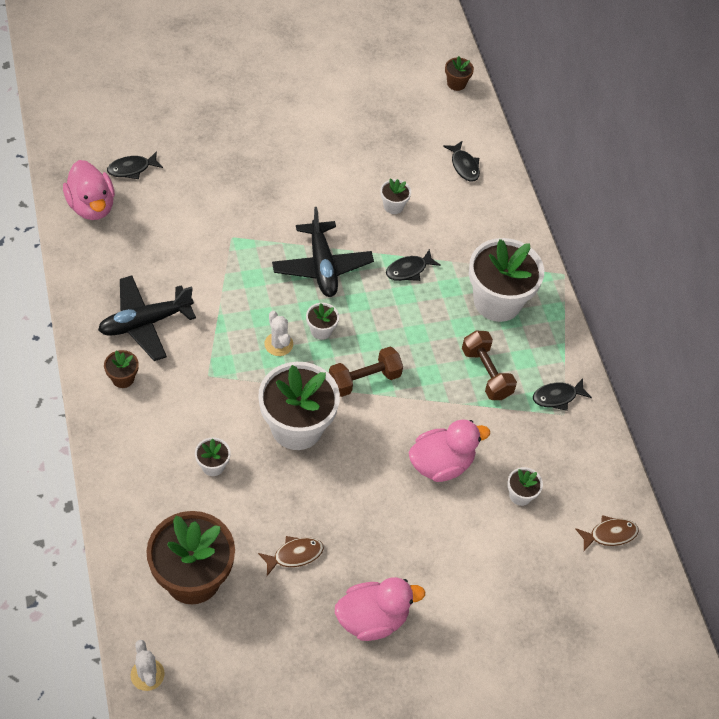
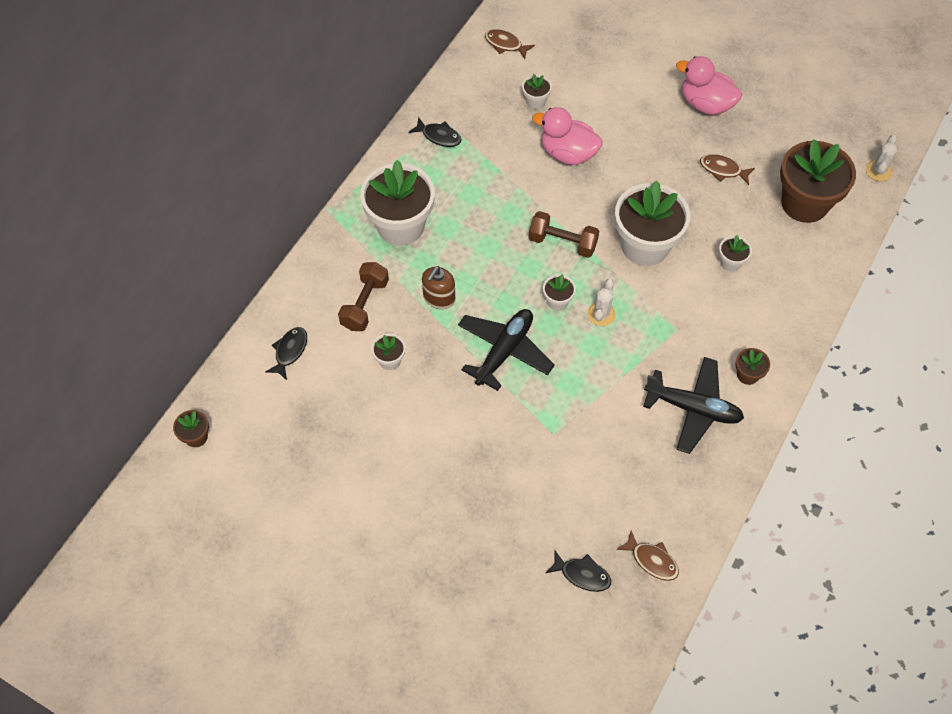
camera: 130 degrees left, 5 degrees up
pink duck [63,160,115,220] -> brown fish [616,531,679,581]
black fish [386,249,441,281] -> brown soap dispenser [422,266,455,309]
brown dumbbell [462,331,517,400] -> brown dumbbell moved to [338,262,389,331]

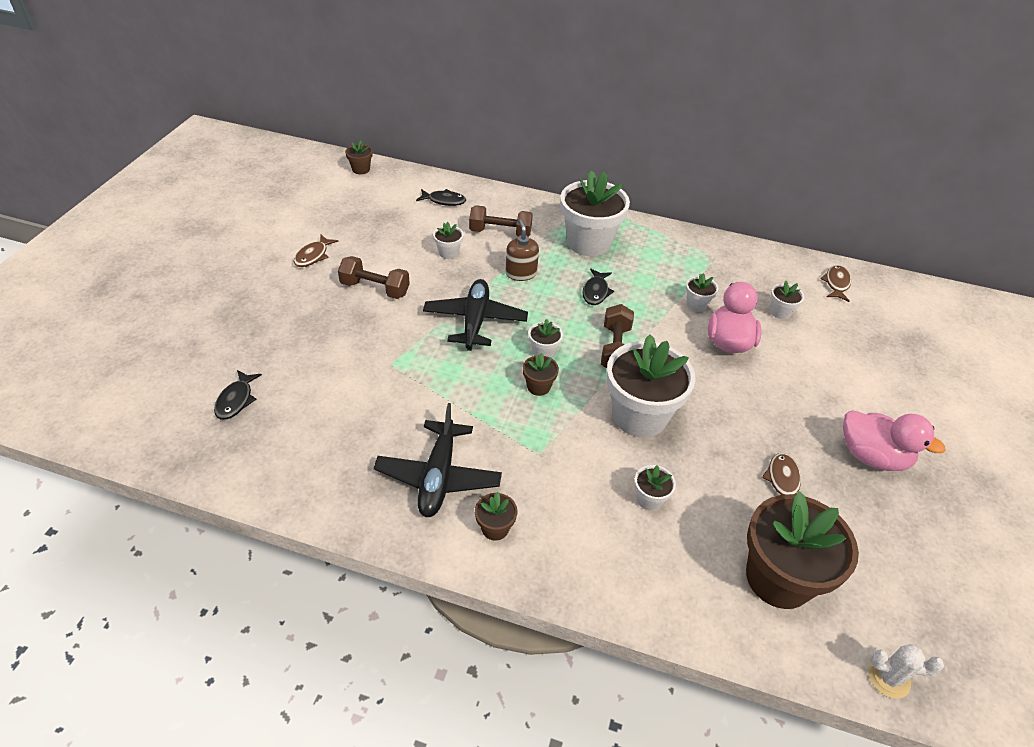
camera: 75 degrees right, 15 degrees down
black fish [409,117,462,147] -> black fish moved to [582,269,614,305]
brown soap dispenser [422,266,455,309] -> brown soap dispenser turned 60 degrees clockwise [505,219,539,281]
black plane [458,309,555,391] -> black plane turned 105 degrees counterclockwise [423,279,528,351]
white cactus [587,279,616,326] -> brown flower pot [523,353,559,396]
brown fish [616,531,679,581] -> brown fish moved to [293,235,338,267]
pink duck [676,56,742,115] -> pink duck turned 105 degrees clockwise [843,410,946,471]
none -> brown dumbbell [338,256,410,299]
none -> white flower pot [686,273,718,312]

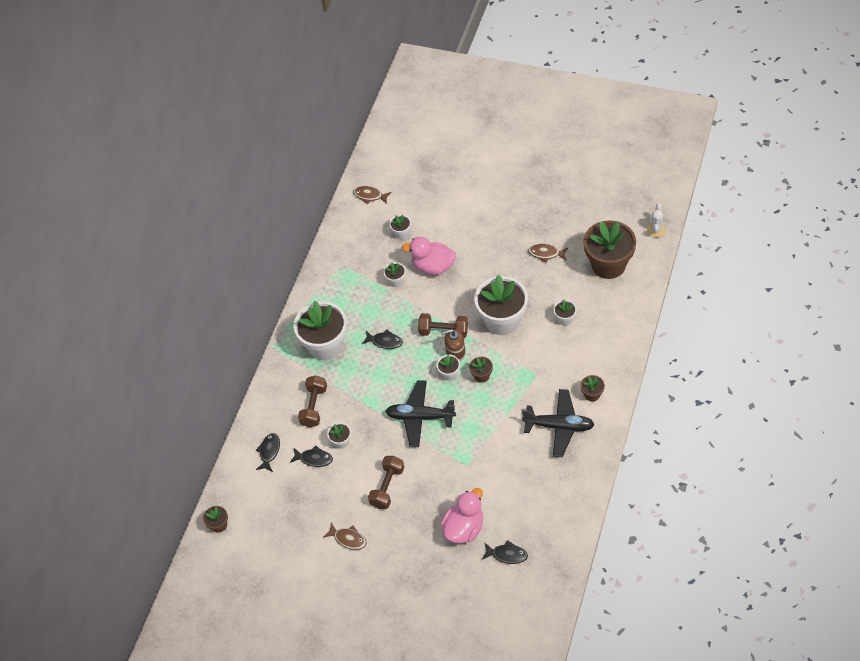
camera: 80 degrees left, 10 degrees up
brown soap dispenser [505,219,539,281] -> brown soap dispenser moved to [441,329,466,361]
pink duck [843,410,946,471] -> pink duck moved to [441,488,483,544]
none -> black fish [290,445,333,467]

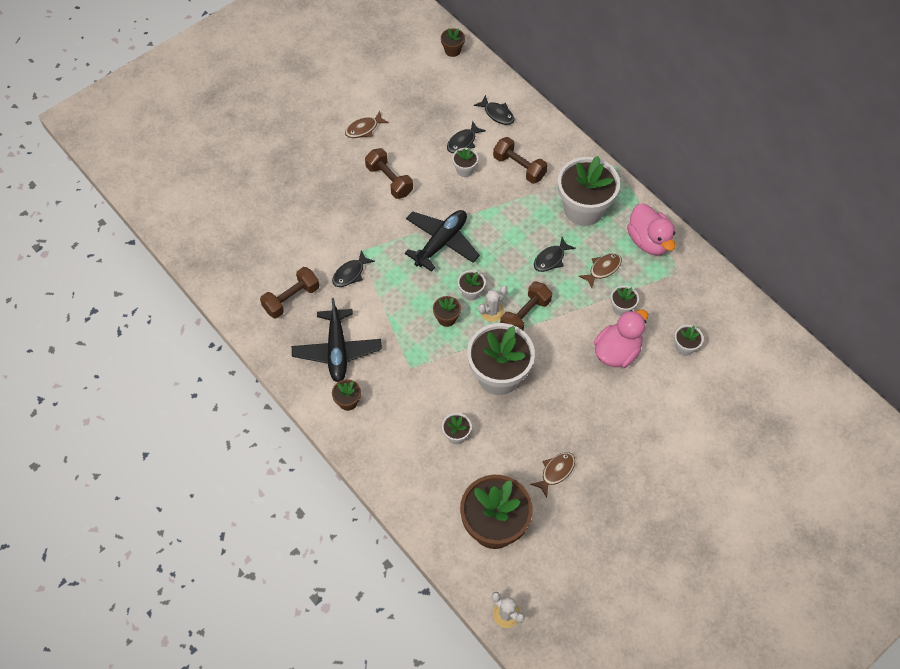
camera: 115 degrees right, 5 degrees up
brown fish [353,186,392,204] -> brown fish moved to [578,253,622,288]
brown soap dispenser [441,329,466,361] -> white cactus [478,286,507,322]
pink duck [441,488,483,544] -> pink duck moved to [627,204,675,255]
black fish [482,540,528,564] -> black fish moved to [332,251,375,287]
black plane [522,389,595,457] -> black plane turned 45 degrees counterclockwise [292,298,382,382]
none -> brown dumbbell [260,267,319,319]

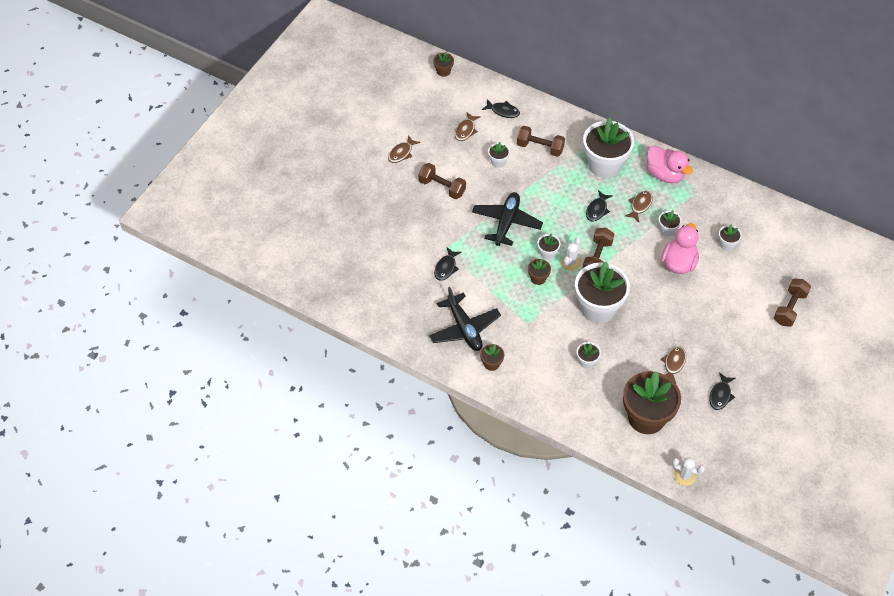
camera: 20 degrees left, 5 degrees down
brown dumbbell [260,267,319,319] -> brown dumbbell moved to [774,279,811,327]
black fish [447,121,486,153] -> black fish moved to [709,372,736,410]
none -> brown fish [455,112,481,141]

